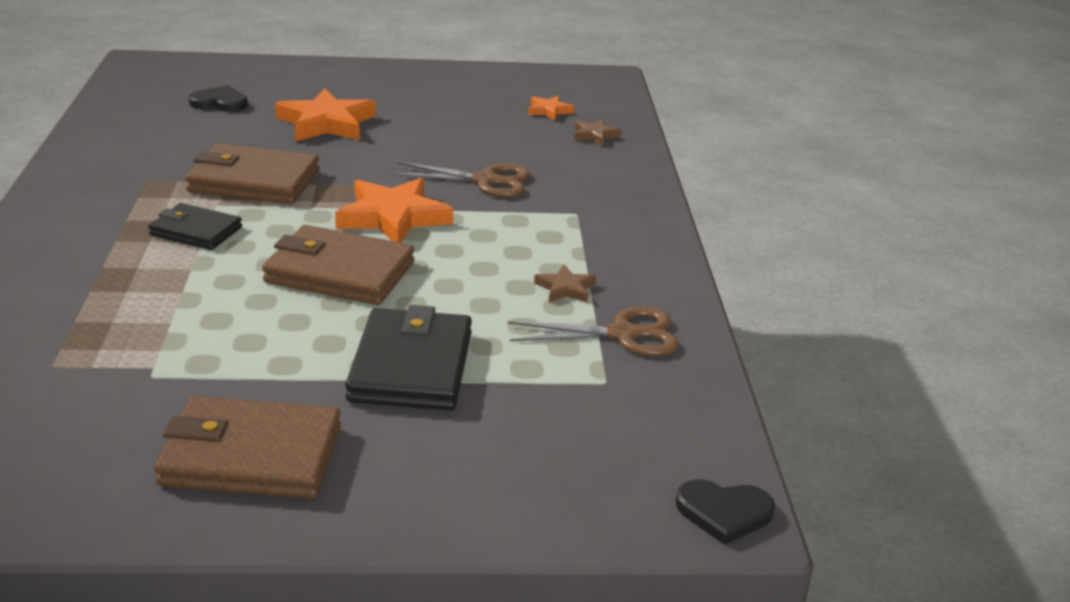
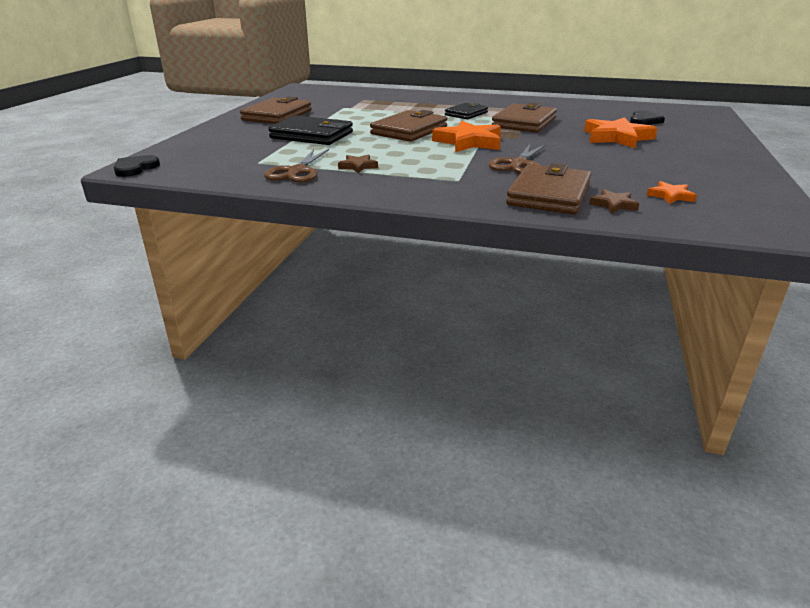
camera: 110 degrees right, 0 degrees up
none -> brown wallet [506,163,591,214]

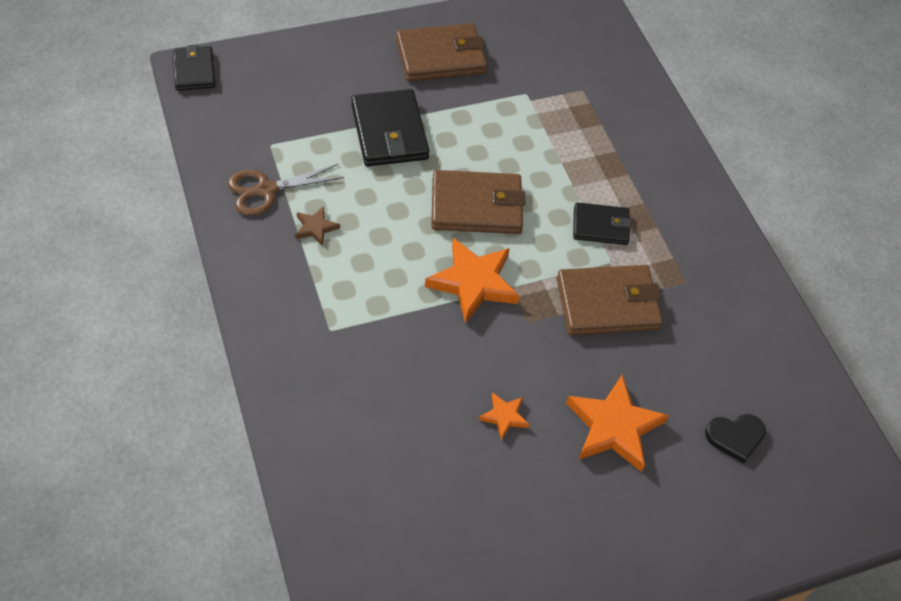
camera: 50 degrees right, 25 degrees up
black heart [114,155,160,177] -> black wallet [173,45,216,91]
brown scissors [489,144,546,174] -> none
brown wallet [506,163,591,214] -> none
brown star [589,189,639,213] -> none
orange star [647,181,697,204] -> orange star moved to [479,392,530,440]

